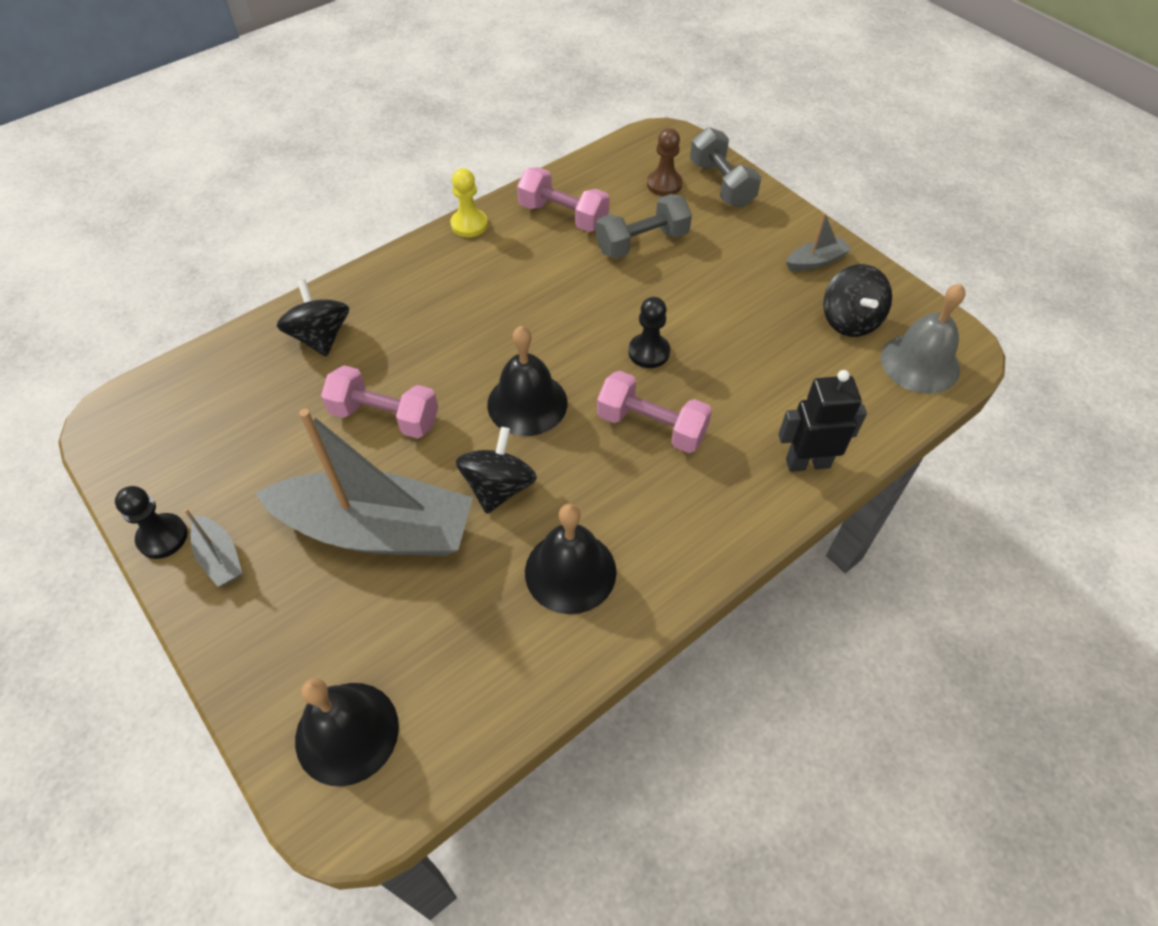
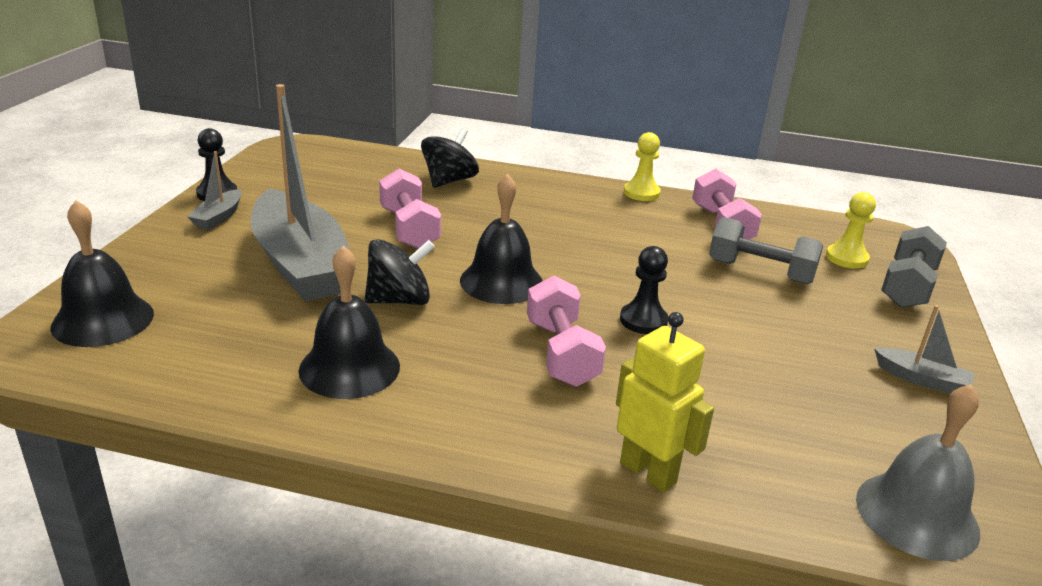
camera: 50 degrees right, 25 degrees down
brown pawn [647,128,683,196] -> yellow pawn [826,192,876,269]
black robot [778,370,867,472] -> yellow robot [616,312,714,492]
black spinning top [823,264,892,337] -> none

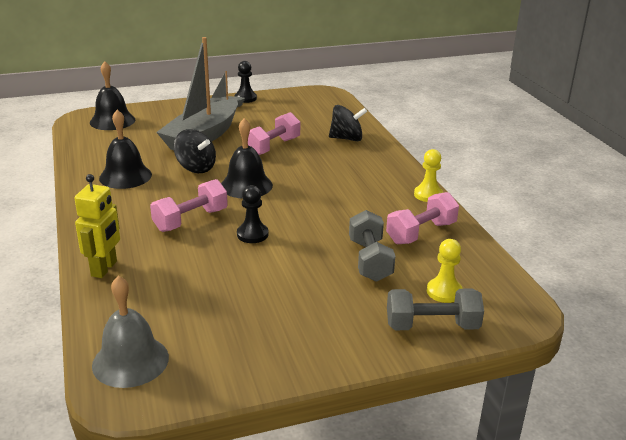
camera: 60 degrees right, 0 degrees up
grey boat [874,305,974,394] -> none

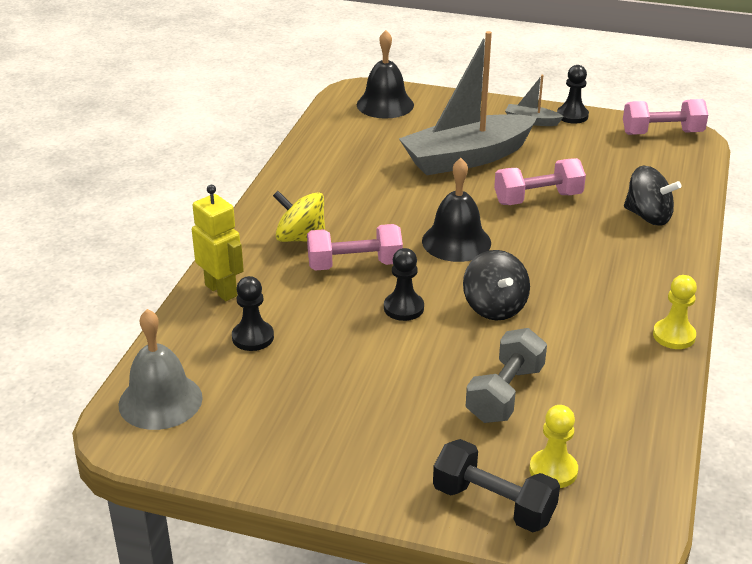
camera: 35 degrees right, 5 degrees up
yellow robot [74,174,120,278] -> yellow robot turned 90 degrees counterclockwise [192,185,244,301]
black bell [99,110,152,189] -> none
black spinning top [174,129,216,173] -> black spinning top moved to [463,250,530,321]
pink dumbbell [386,192,459,244] -> pink dumbbell moved to [623,99,708,135]
grey dumbbell [387,289,484,330] -> black dumbbell [433,439,560,532]
none -> black pawn [232,276,274,351]
none -> yellow spinning top [273,191,325,242]

